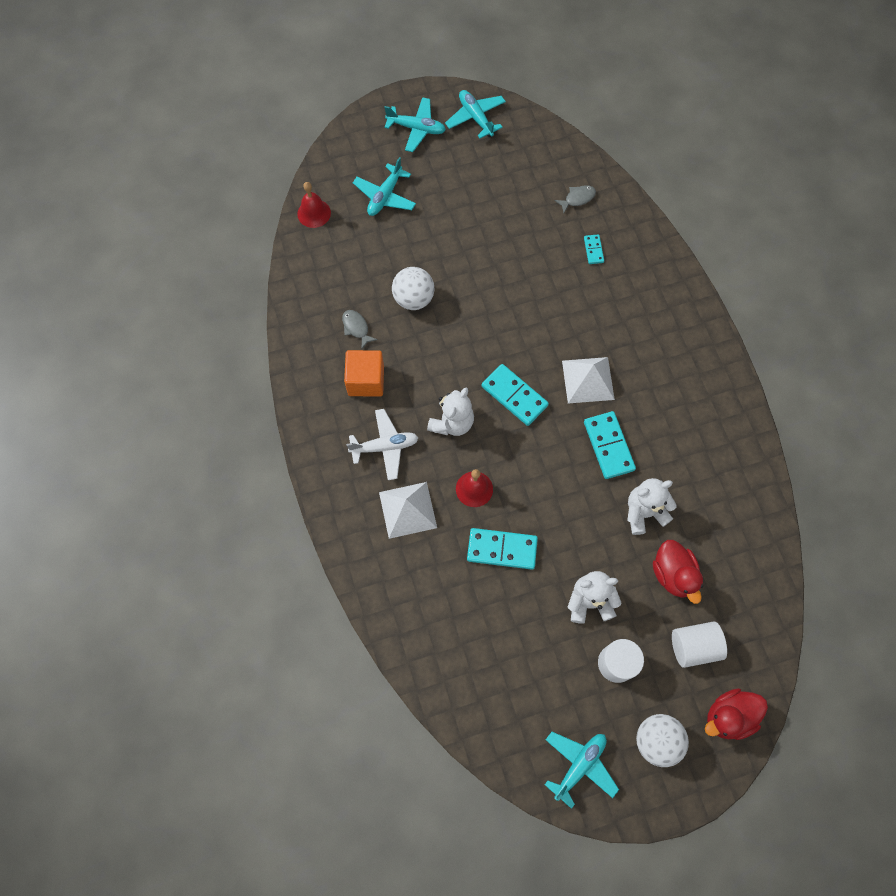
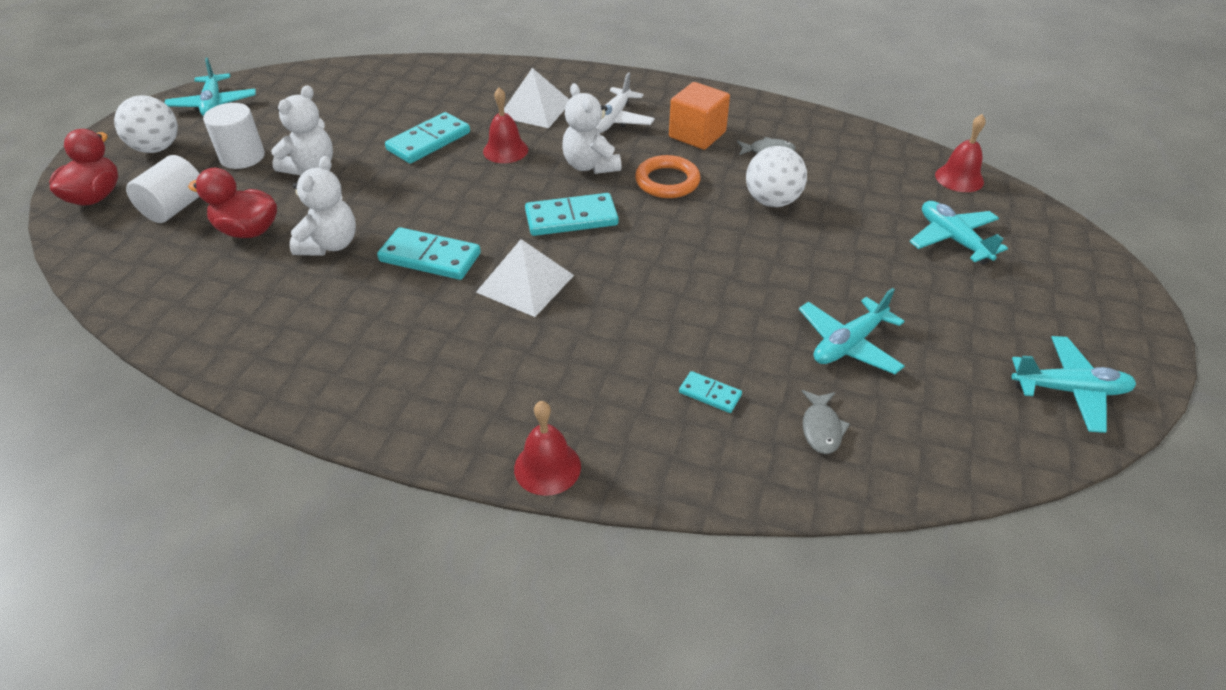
camera: 125 degrees right, 25 degrees down
turquoise plane [384,97,446,152] -> turquoise plane moved to [799,288,905,374]
none -> red bell [514,401,581,496]
none -> orange ring [635,155,701,198]

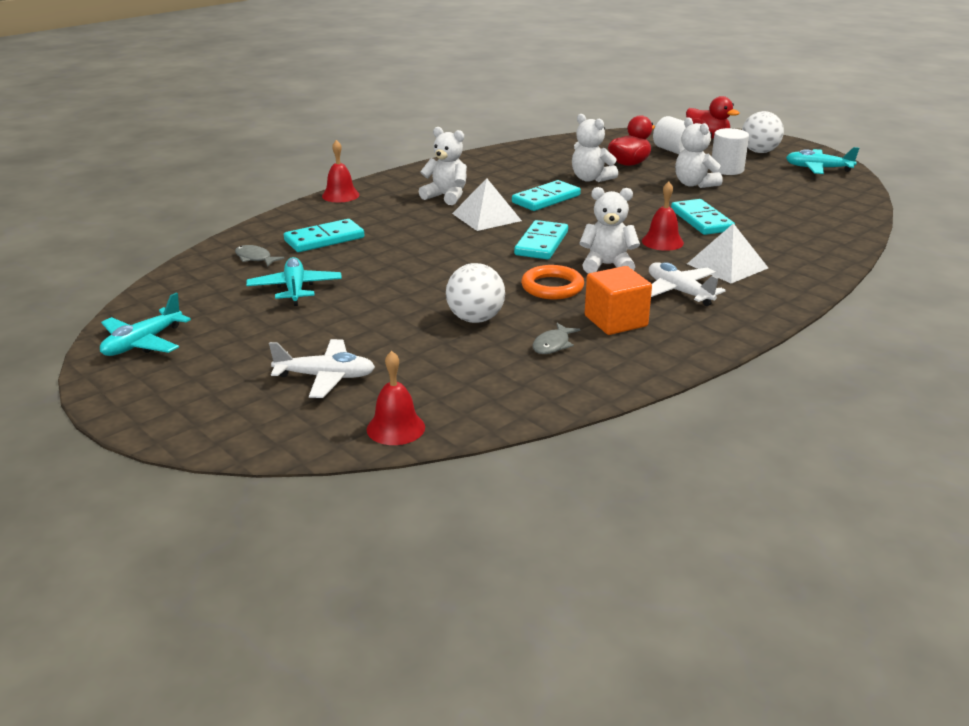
camera: 120 degrees right, 15 degrees down
turquoise domino [679,371,742,413] -> turquoise domino [284,219,364,252], size x1.91
turquoise plane [909,201,1008,264] -> white plane [269,339,375,398]
none -> white teddy bear [419,127,467,205]

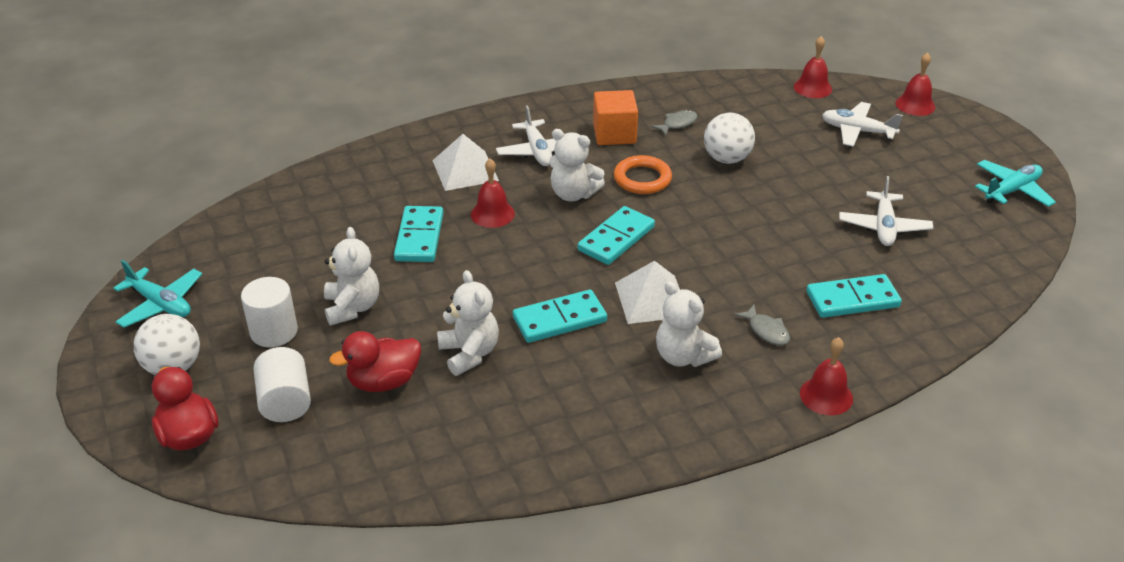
camera: 160 degrees left, 10 degrees up
grey fish [235,245,285,266] -> grey fish moved to [734,305,790,346]
turquoise plane [246,257,342,306] -> white plane [839,176,933,246]
none -> red bell [896,52,935,116]

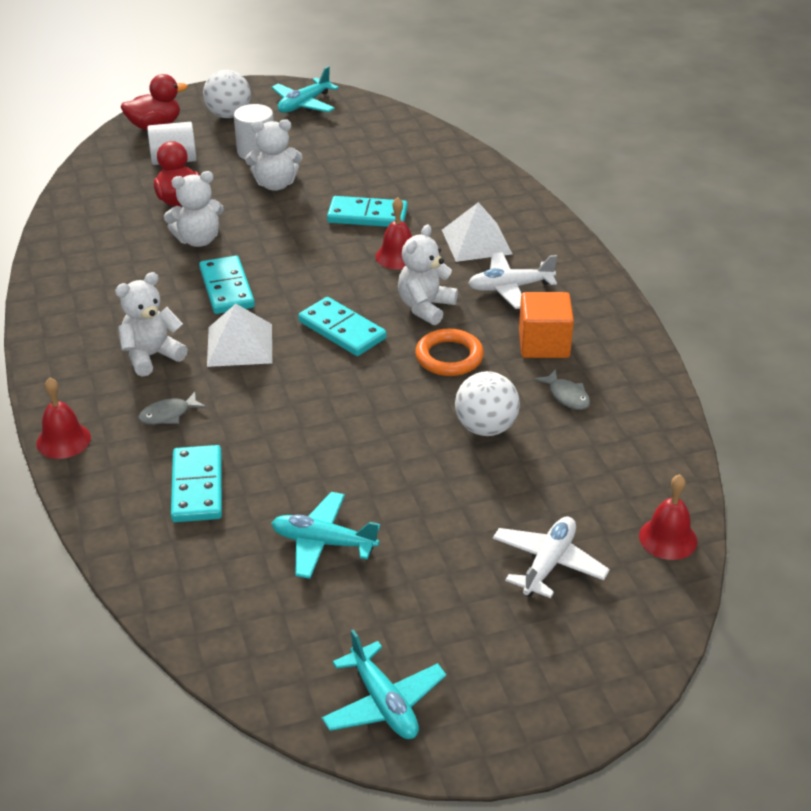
camera: 95 degrees right, 0 degrees up
white plane [839,176,933,246] -> turquoise plane [271,492,380,579]
red bell [896,52,935,116] -> none

